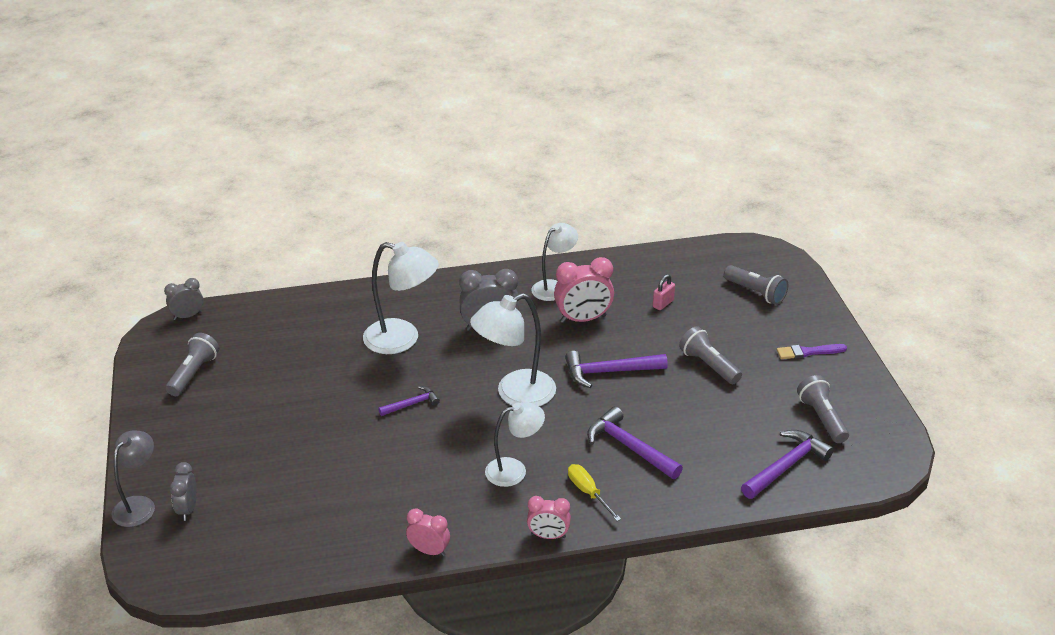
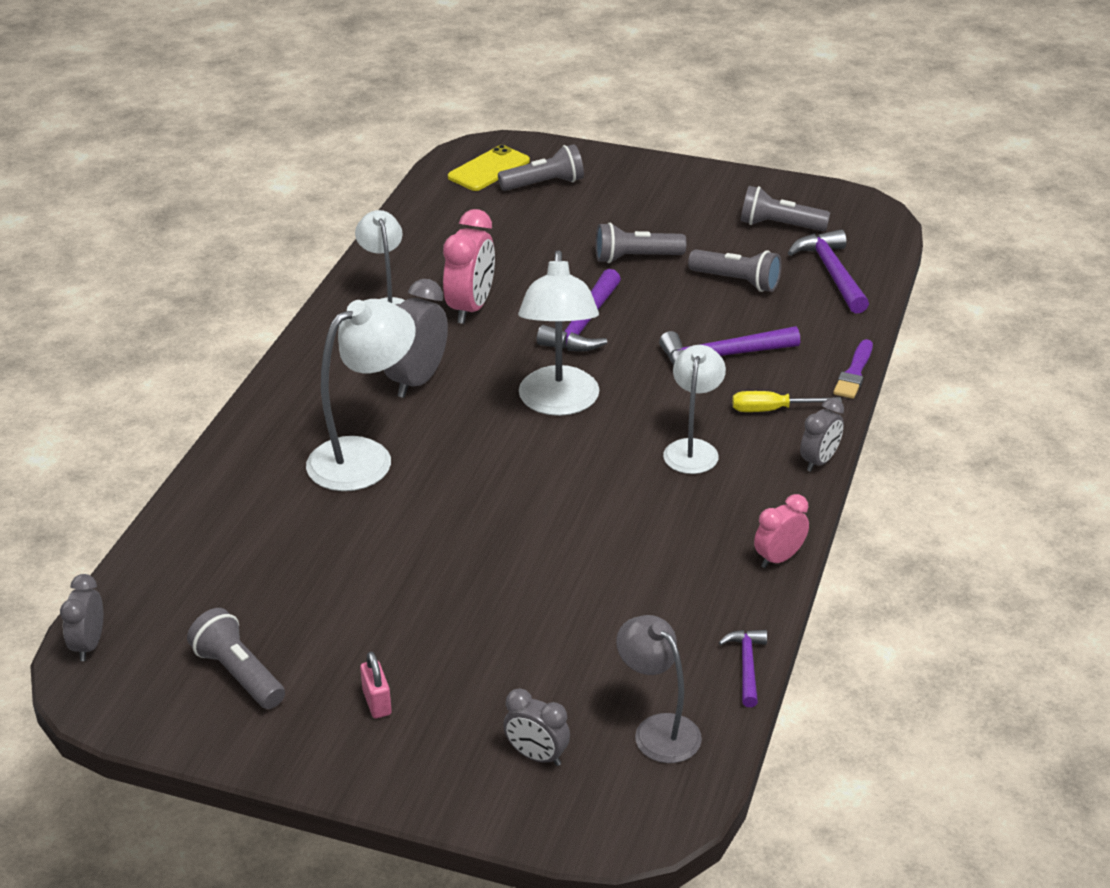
camera: 60 degrees left, 0 degrees up
grey lamp [112,430,155,527] -> grey lamp moved to [616,615,702,763]
purple hammer [378,386,440,416] -> purple hammer moved to [719,630,767,707]
pink clock [527,496,571,539] -> grey clock [800,398,844,472]
pink padlock [653,274,675,310] -> pink padlock moved to [360,652,392,718]
purple brush [777,344,847,359] -> purple brush moved to [833,339,873,399]
none -> yellow phone [448,145,530,191]
none -> grey flashlight [688,249,782,292]

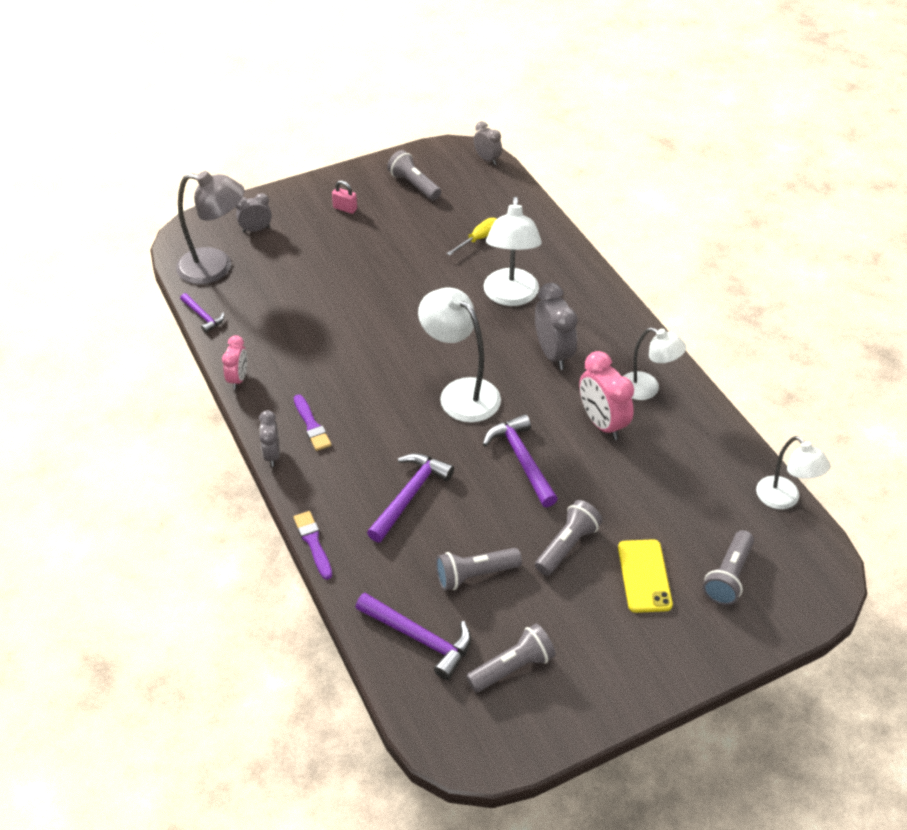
camera: 135 degrees right, 10 degrees up
grey flashlight [187,608,285,709] -> grey flashlight turned 135 degrees counterclockwise [387,150,441,200]
yellow phone [448,145,530,191] -> yellow phone moved to [618,539,673,613]
grey lamp [616,615,702,763] -> grey lamp [176,171,245,284], size x1.53
white lamp [663,345,726,474] -> white lamp moved to [756,436,830,509]
yellow screwdriver [732,391,842,412] -> yellow screwdriver moved to [446,218,497,256]
none -> purple brush [294,394,331,451]

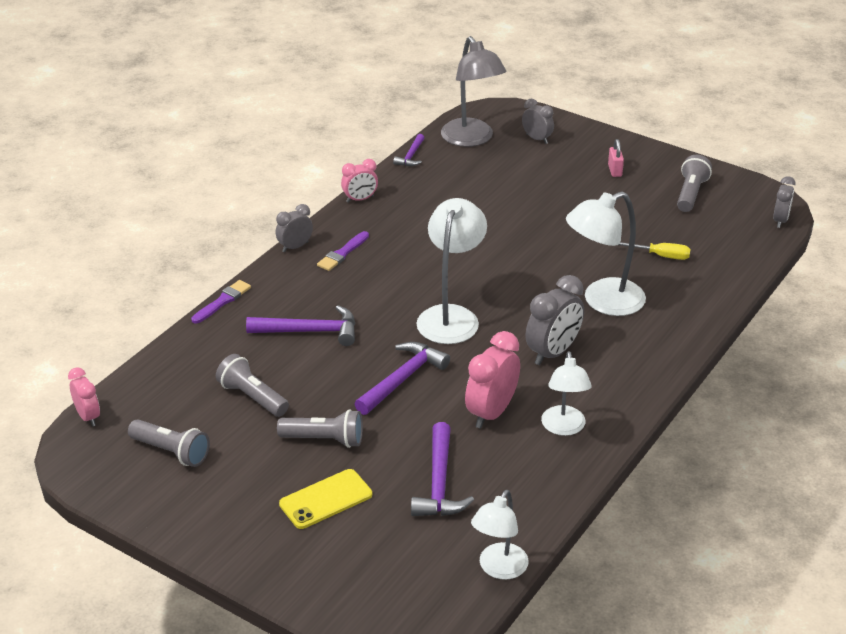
camera: 60 degrees right, 10 degrees down
purple hammer [355,593,471,680] -> purple hammer moved to [411,422,474,516]
grey flashlight [703,530,754,605] -> none
none -> pink clock [68,367,100,426]

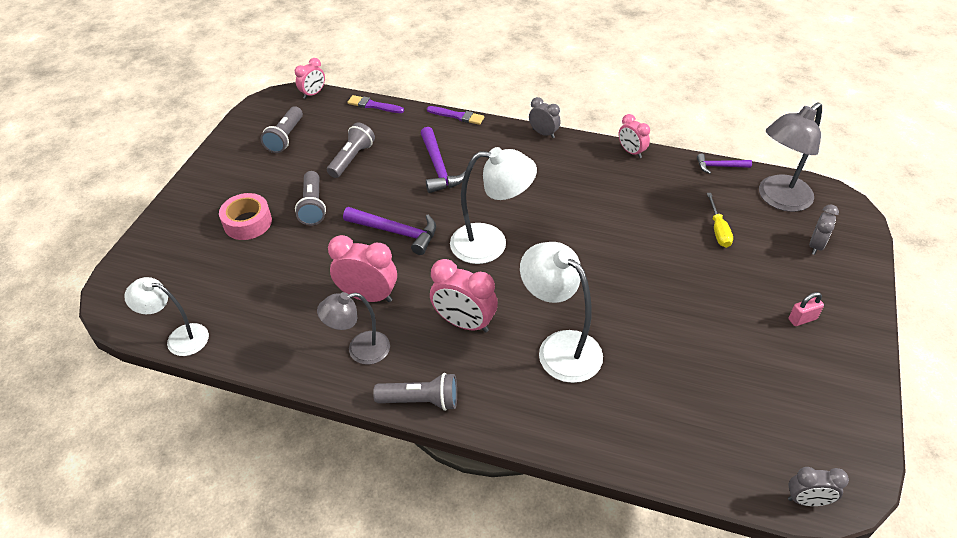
camera: 75 degrees right, 10 degrees up
yellow phone [279,469,372,529] -> pink tape [219,193,272,240]
purple brush [317,231,369,271] -> purple brush moved to [347,95,404,113]
purple hammer [411,422,474,516] -> none
grey clock [526,275,584,365] -> pink clock [430,259,498,333]
white lamp [541,351,592,436] -> grey lamp [317,292,390,365]
yellow screwdriver [619,242,691,260] -> yellow screwdriver moved to [707,193,733,248]
grey flashlight [677,155,712,212] -> grey flashlight moved to [373,373,457,411]

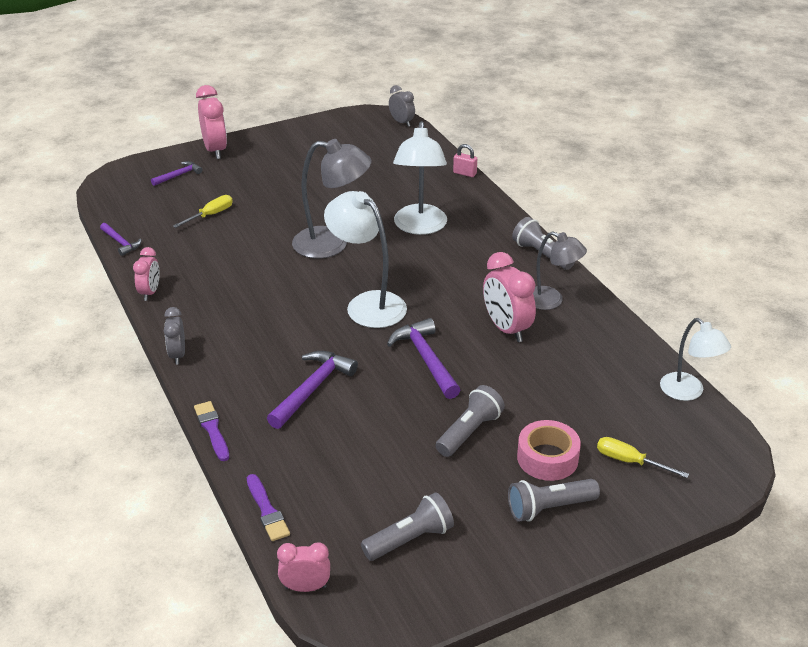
camera: 135 degrees left, 10 degrees down
grey flashlight [327,123,375,178] -> grey flashlight moved to [508,479,600,522]
pink clock [430,259,498,333] -> pink clock moved to [196,85,227,159]
grey lamp [759,102,822,212] -> grey lamp moved to [292,139,372,259]
pink padlock [788,292,824,326] -> pink padlock moved to [453,144,477,177]
grey clock [809,204,839,255] -> purple hammer [151,161,202,186]
none -> yellow screwdriver [597,437,689,478]

